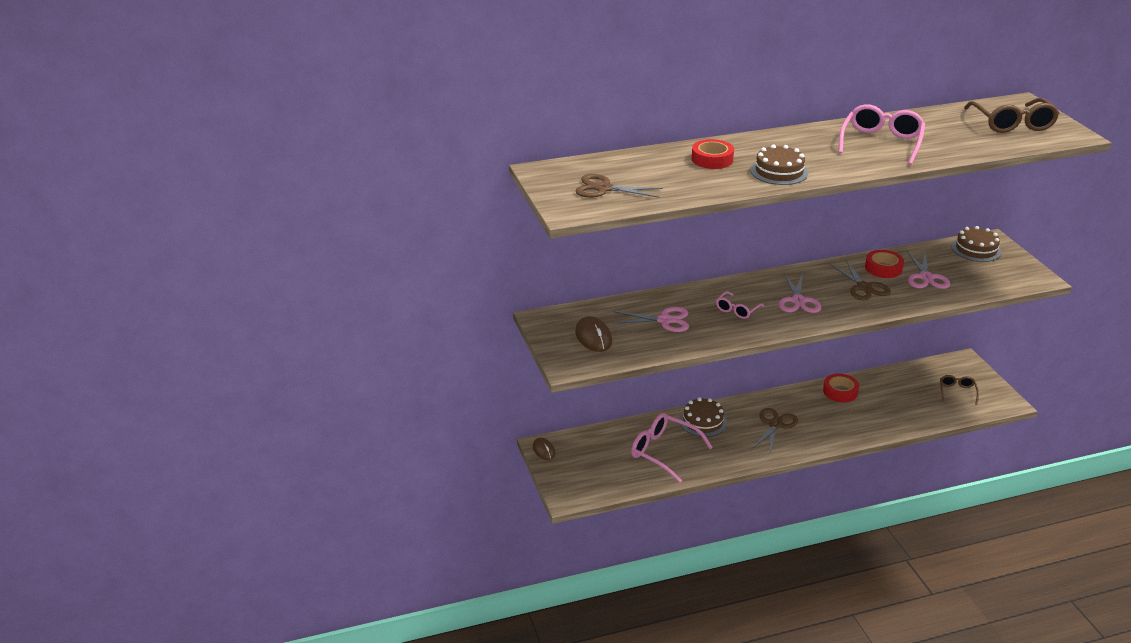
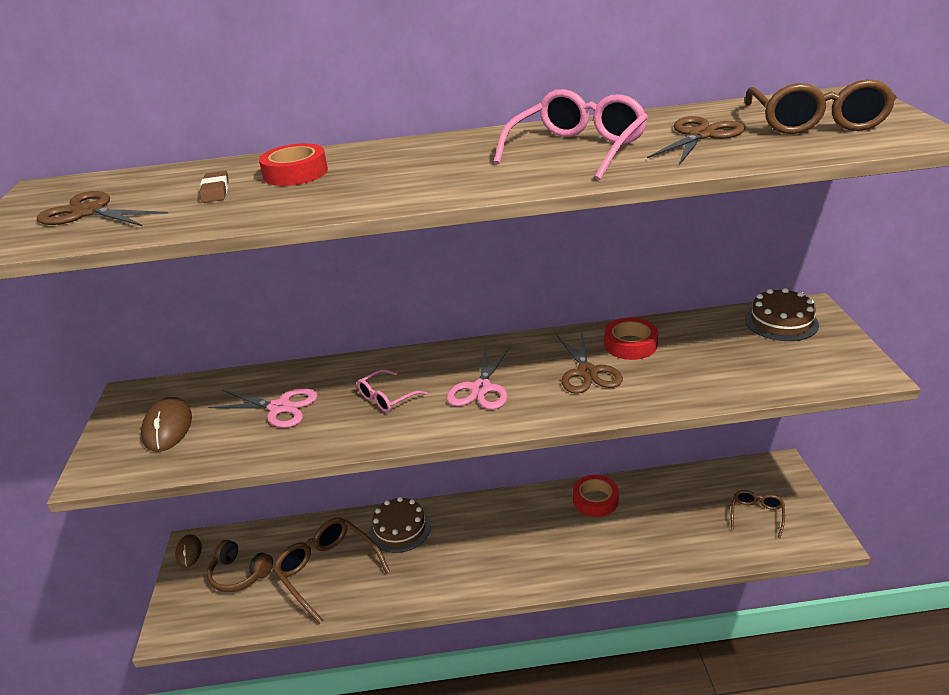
camera: 15 degrees right, 0 degrees up
pink glasses [631,413,713,483] -> brown glasses [273,518,390,624]
brown cake [751,144,808,185] -> none
brown scissors [753,408,798,453] -> brown scissors moved to [647,116,745,165]
pink scissors [907,251,950,289] -> none
none -> brown eraser [200,171,229,203]
none -> brown headphones [207,540,273,592]

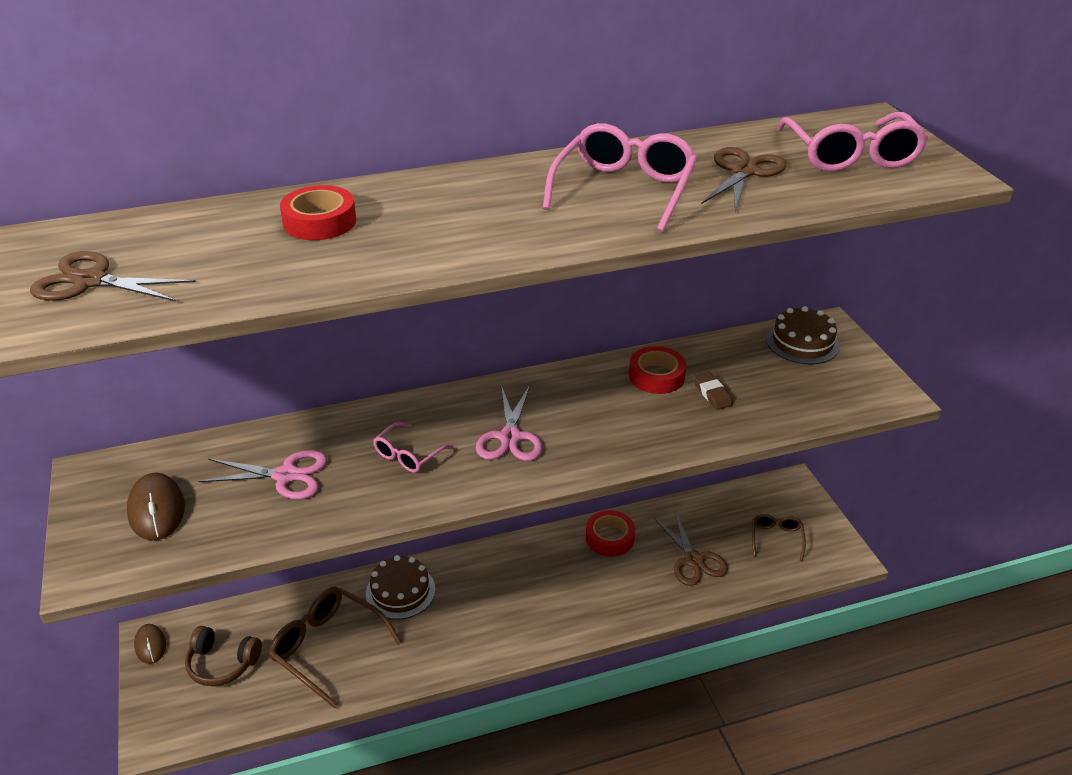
camera: 15 degrees left, 5 degrees up
brown eraser [200,171,229,203] -> brown eraser moved to [693,372,733,410]
brown scissors [557,330,623,394] -> brown scissors moved to [654,511,728,586]
brown glasses [745,79,897,134] -> pink glasses [777,112,928,172]

